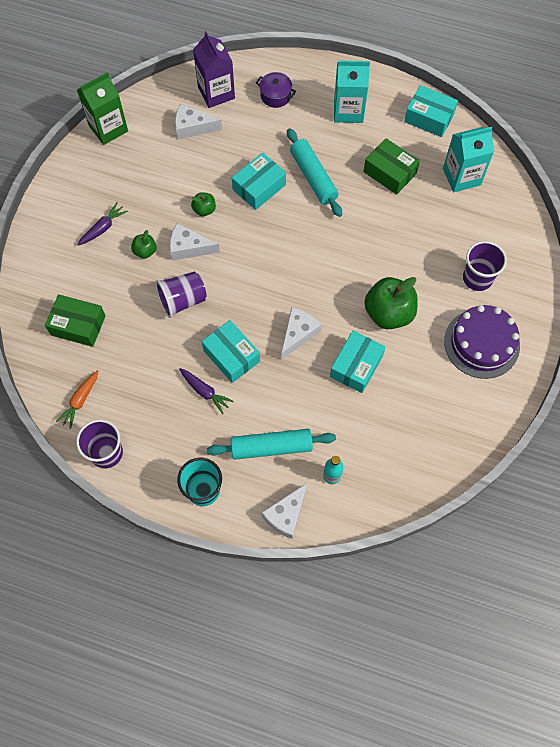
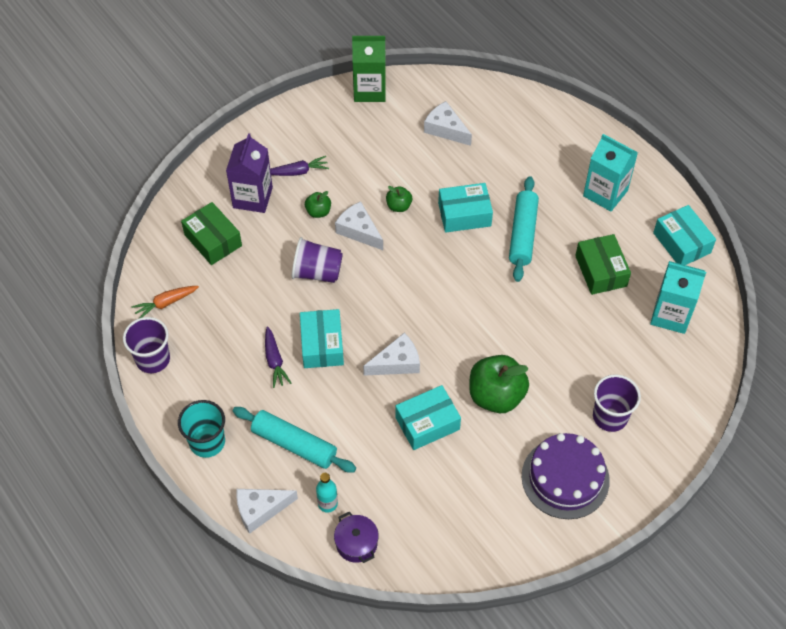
camera: 35 degrees right, 10 degrees down
purple carton [193,31,235,108] -> purple carton moved to [226,133,273,213]
purple pot [256,72,296,108] -> purple pot moved to [334,512,379,563]

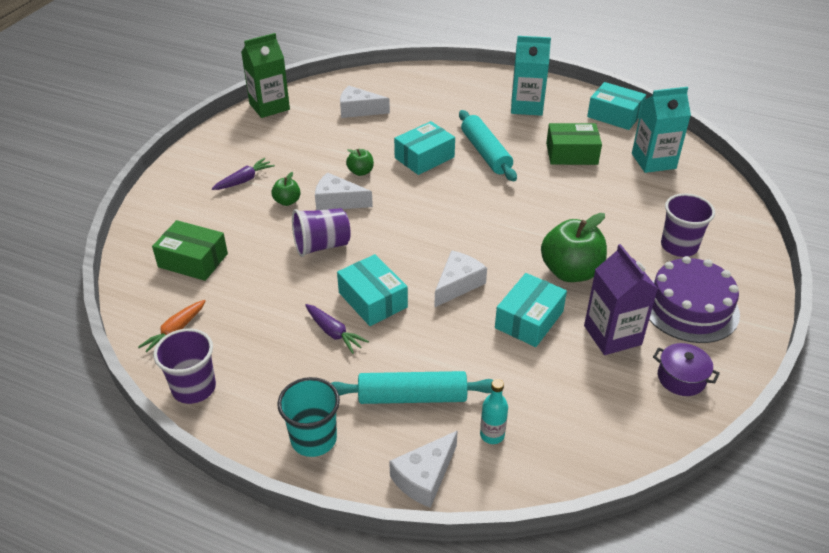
camera: 30 degrees left, 15 degrees down
purple carton [226,133,273,213] -> purple carton moved to [584,244,658,355]
purple pot [334,512,379,563] -> purple pot moved to [653,343,720,396]
green box [575,234,631,295] -> green box turned 45 degrees counterclockwise [546,123,602,165]

